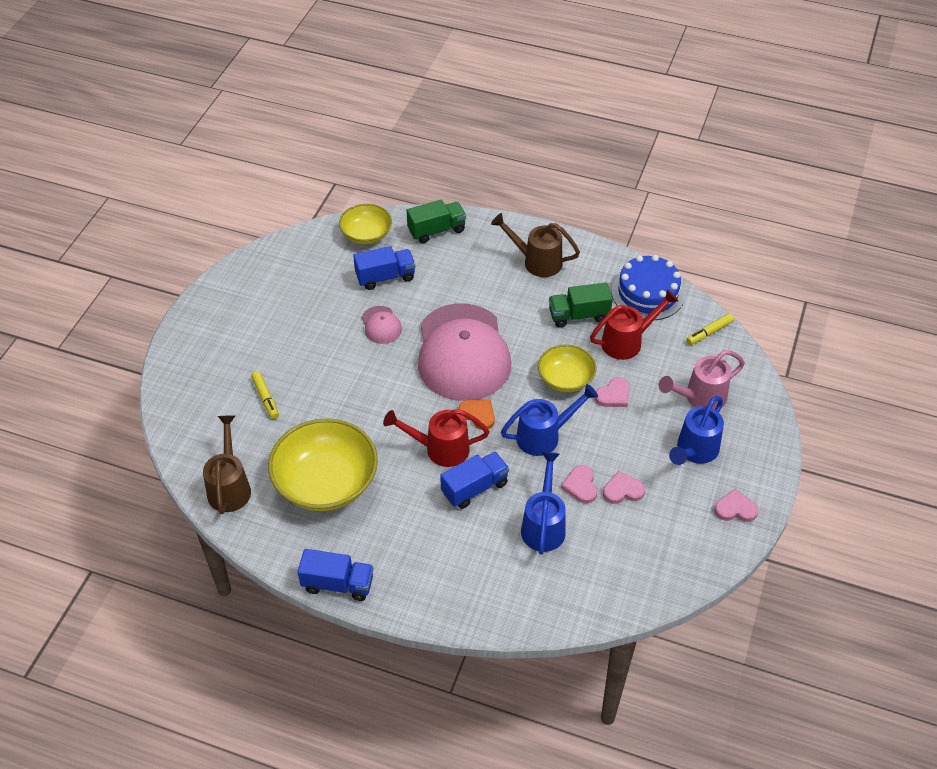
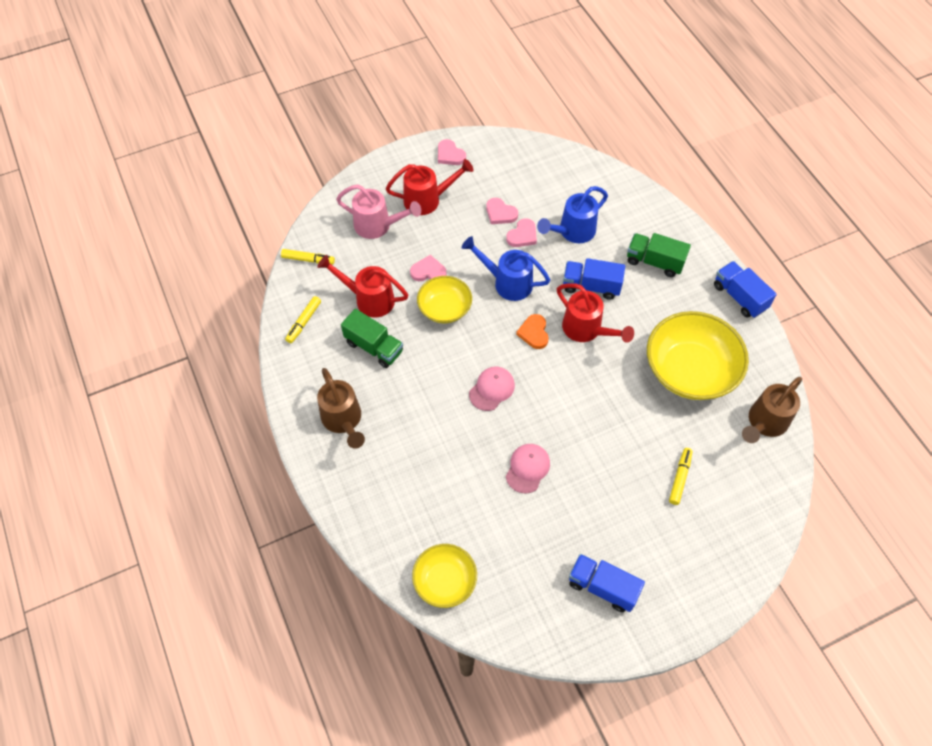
camera: 135 degrees left, 10 degrees up
blue truck [353,246,415,290] -> blue truck moved to [569,554,645,612]
green truck [407,200,466,243] -> green truck moved to [627,233,691,277]
pink cap [418,303,511,401] -> pink cap [469,367,515,411], size x0.41
blue cake [611,255,685,320] -> yellow marker [285,296,321,343]
blue watering can [669,396,724,465] -> red watering can [386,159,474,215]

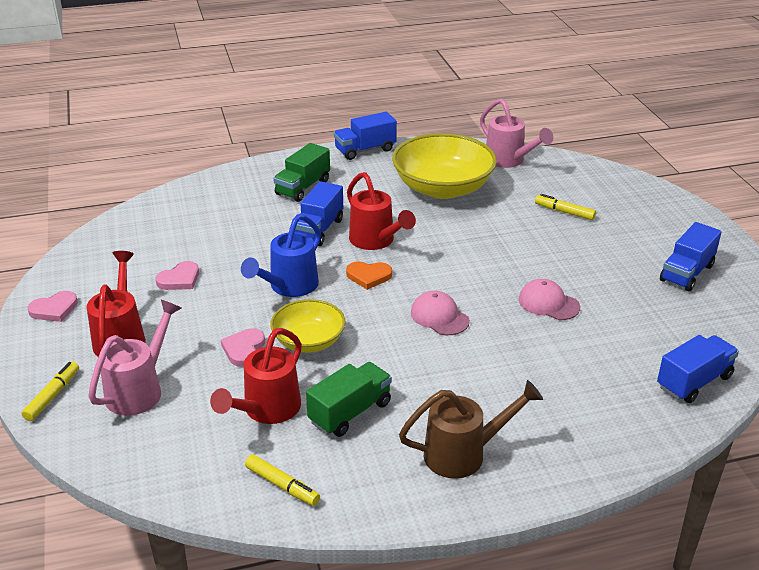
camera: 80 degrees left, 25 degrees down
yellow marker [281,249,335,265] -> yellow marker moved to [22,362,79,421]
yellow bowl [412,544,477,608] -> blue truck [657,335,739,403]
pink heart [506,218,537,247] -> none
blue watering can [537,186,608,243] -> none
red watering can [557,283,634,343] -> red watering can turned 90 degrees clockwise [347,172,416,250]
brown watering can [742,377,802,443] -> pink watering can [480,99,553,168]

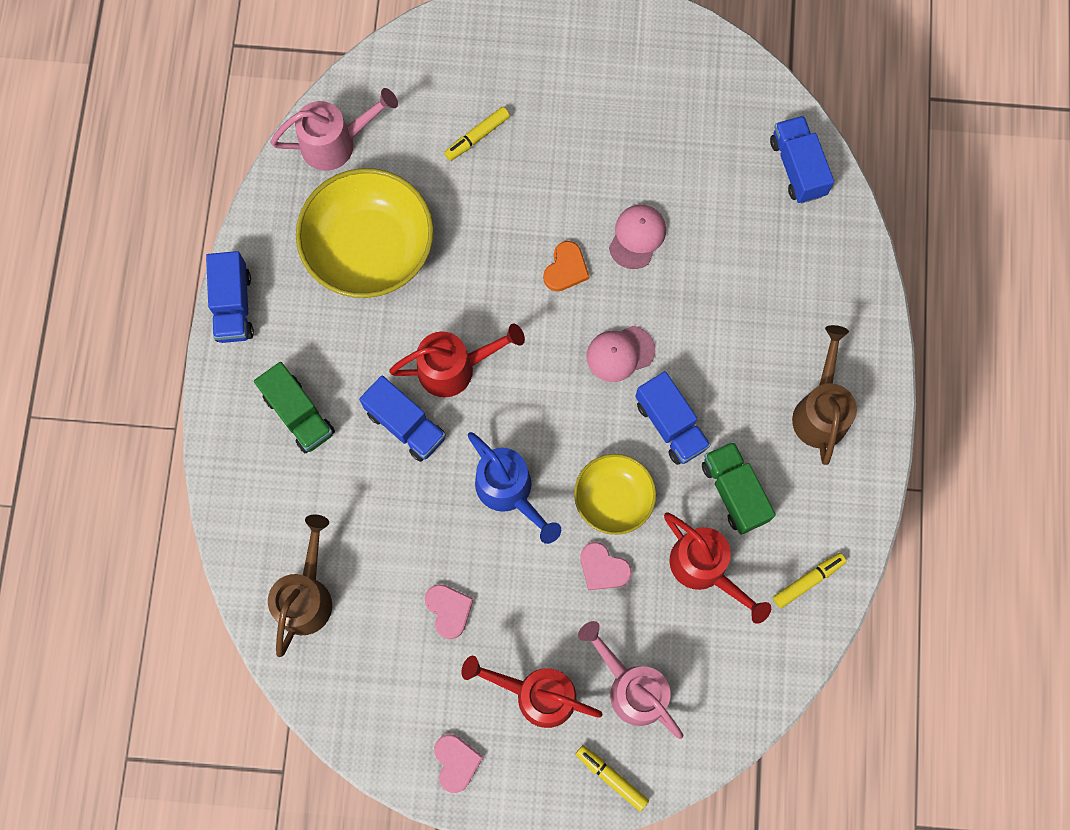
camera: 70 degrees left, 40 degrees up
orange heart [346,261,392,290] -> orange heart moved to [543,241,589,291]
pink cap [519,279,580,320] -> pink cap turned 150 degrees clockwise [609,205,666,269]
blue truck [660,222,722,291] -> blue truck moved to [635,371,711,465]
none -> brown watering can [268,514,332,657]

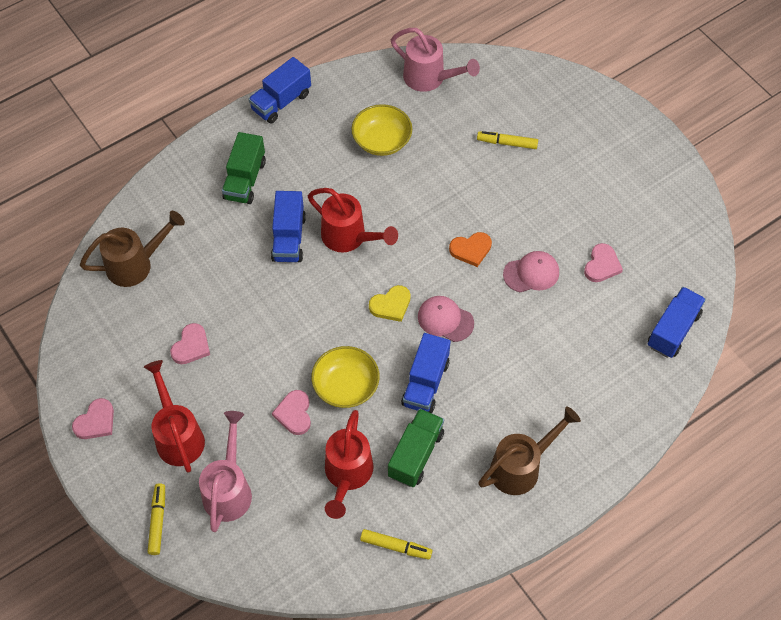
camera: 50 degrees right, 15 degrees down
yellow bowl [296,168,434,298] -> yellow bowl [351,104,412,156], size x0.58
blue watering can [468,432,561,544] -> none
none -> yellow heart [369,285,411,322]
none -> pink heart [584,243,623,282]

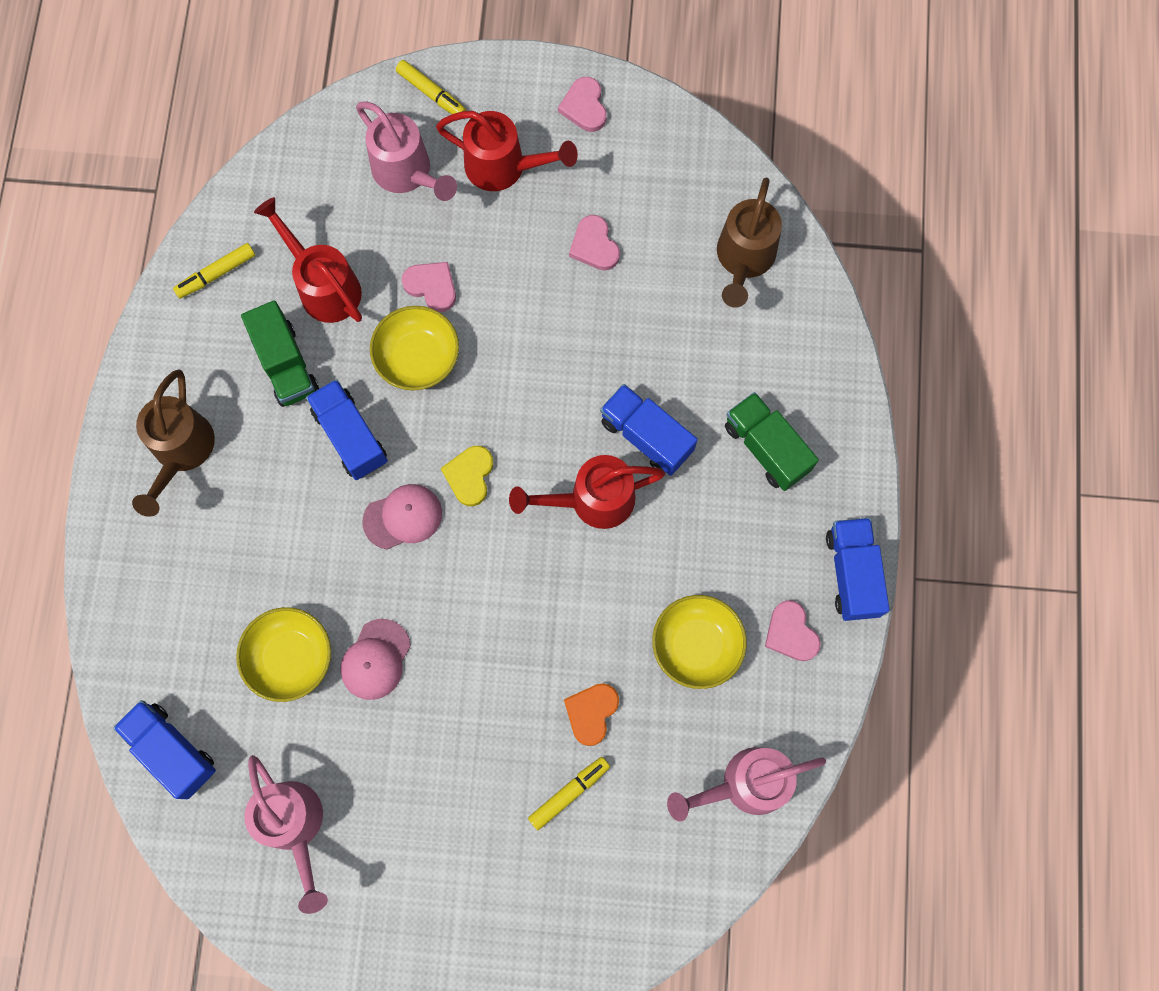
camera: 130 degrees right, 15 degrees up
orange heart [449,232,492,267] -> orange heart moved to [564,683,619,746]
pink heart [584,243,623,282] -> pink heart moved to [765,600,821,661]
blue truck [648,287,706,358] -> blue truck turned 150 degrees clockwise [113,700,216,799]
none -> yellow bowl [236,607,331,702]
none -> pink watering can [244,755,328,914]

